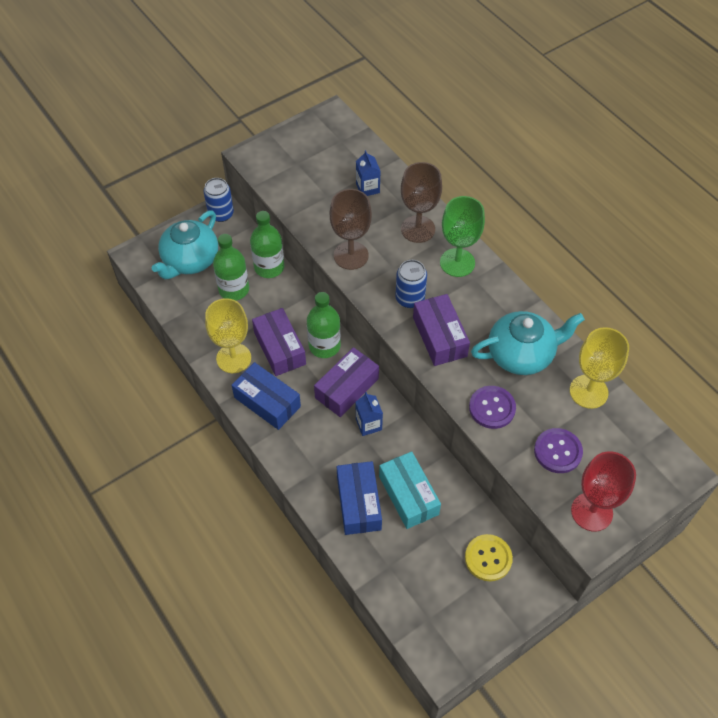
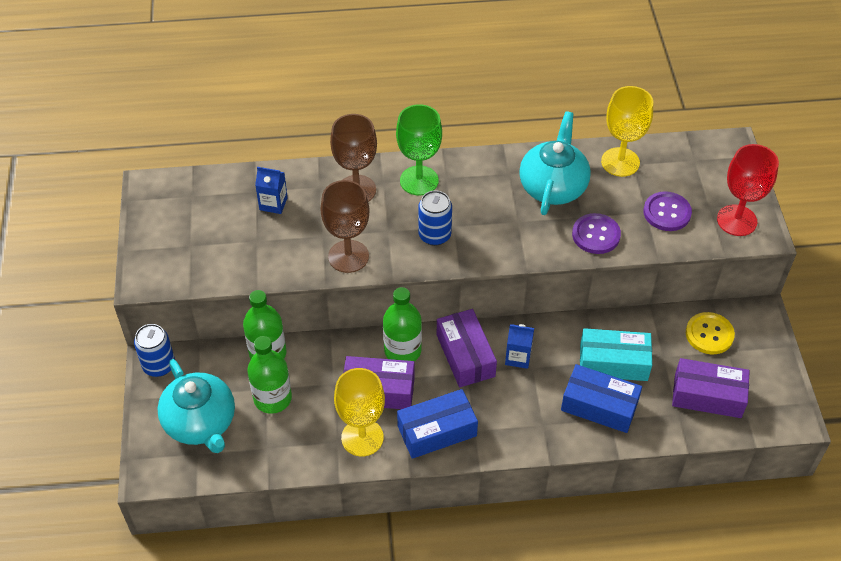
camera: 60 degrees left, 5 degrees down
purple box [413,294,470,366] -> purple box moved to [672,358,750,418]

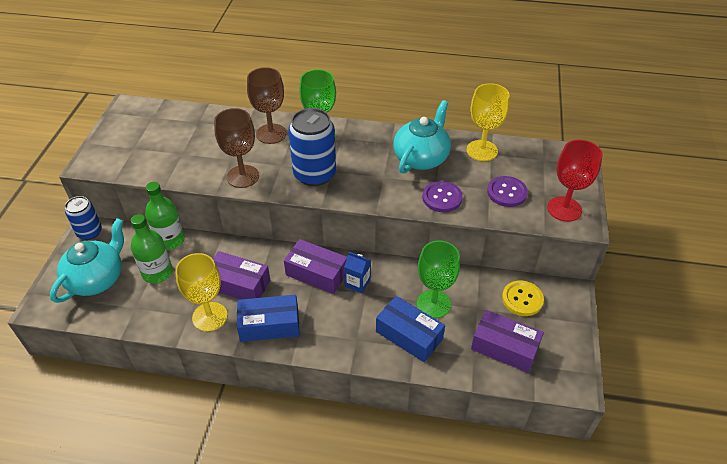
camera: 15 degrees right, 5 degrees down
turquoise teapot [157,359,235,453] -> turquoise teapot turned 135 degrees counterclockwise [50,218,124,303]
blue carton [255,167,288,214] -> none
green bottle [383,287,422,361] -> none
blue can [418,190,452,246] -> blue can [288,108,336,186], size x1.63
purple box [437,309,497,387] -> purple box turned 60 degrees counterclockwise [284,239,347,294]
turquoise box [580,328,652,381] -> green goblet [417,240,460,318]

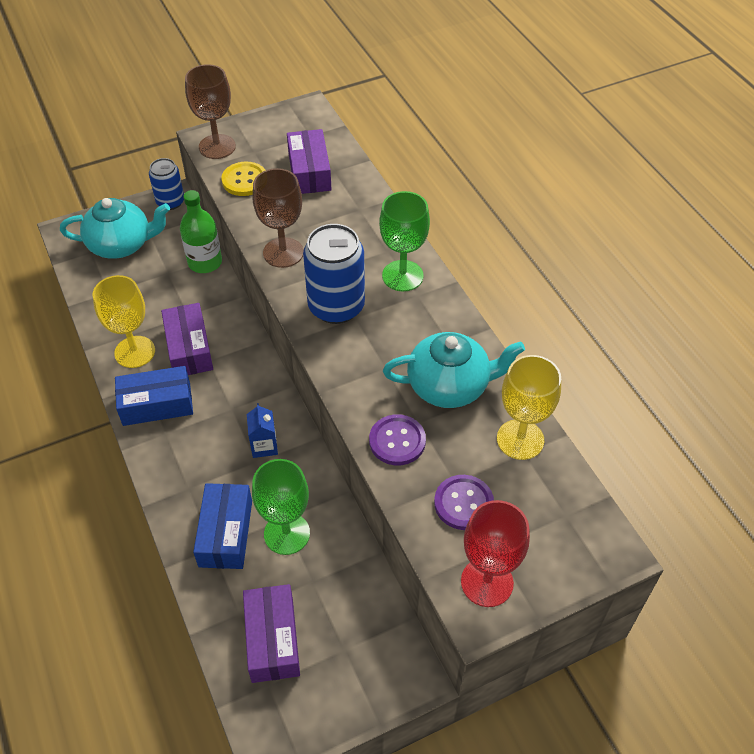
camera: 55 degrees right, 5 degrees up
green bottle [131,214,173,284] -> none
blue box [237,295,300,342] -> blue box turned 60 degrees counterclockwise [115,366,193,426]
brown goblet [247,67,286,144] -> brown goblet moved to [185,64,236,159]
purple box [284,239,347,294] -> purple box moved to [287,129,332,194]
yellow button [502,281,544,316] -> yellow button moved to [221,162,266,196]

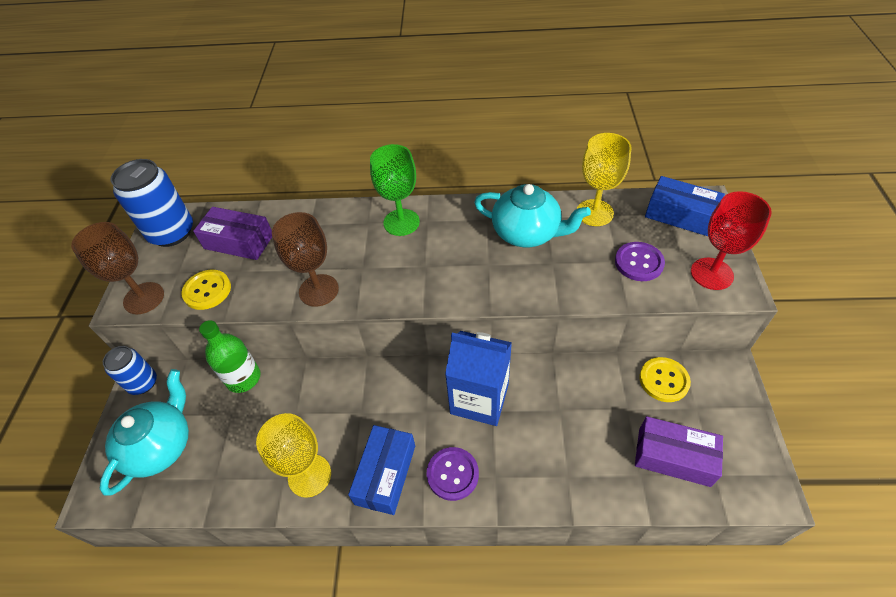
camera: 60 degrees left, 0 degrees up
purple box [161,303,213,375] -> none
blue box [193,483,252,569] -> blue box moved to [645,176,725,236]
blue carton [247,403,278,458] -> blue carton [445,331,512,426], size x2.07
green goblet [252,459,310,555] -> none
blue can [303,224,365,324] -> blue can moved to [111,159,193,247]
purple button [369,414,426,465] -> purple button moved to [427,447,479,501]
turquoise teapot [383,332,525,408] -> turquoise teapot turned 90 degrees clockwise [474,184,591,247]
none -> yellow button [639,357,691,402]

